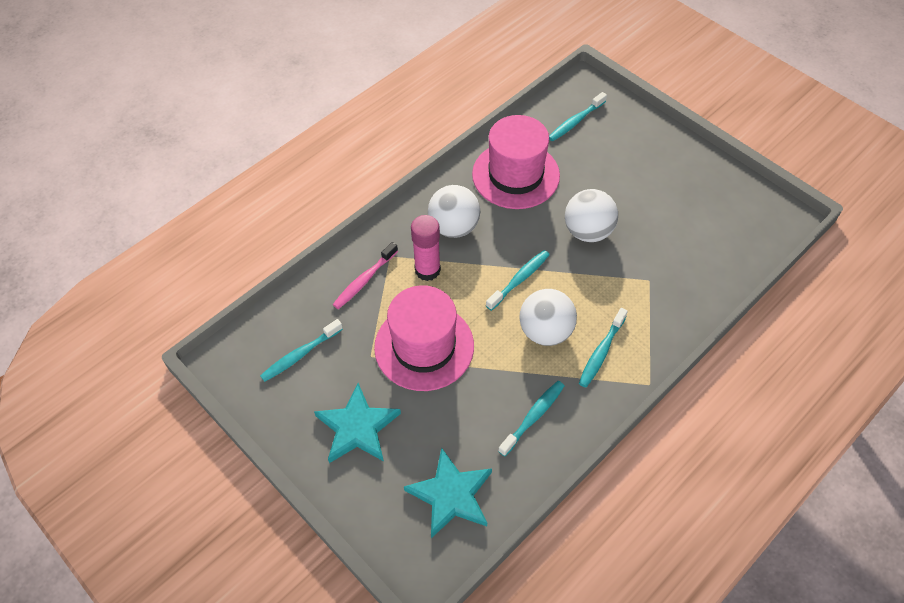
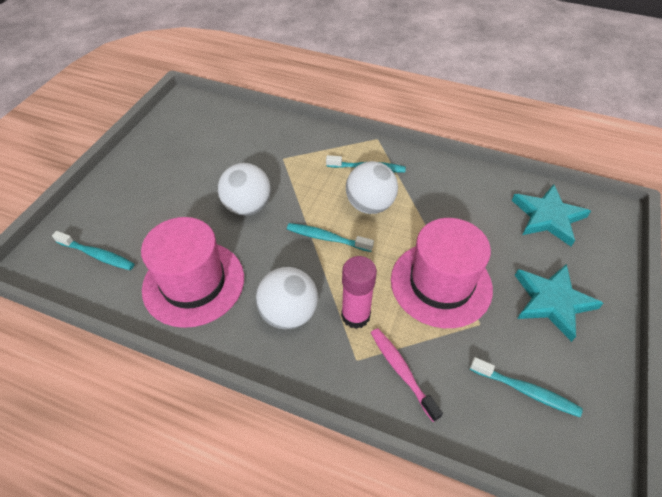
camera: 115 degrees left, 5 degrees down
pink toothbrush [333,242,398,309] -> pink toothbrush turned 135 degrees counterclockwise [371,328,443,422]
turquoise toothbrush [498,381,564,457] -> none

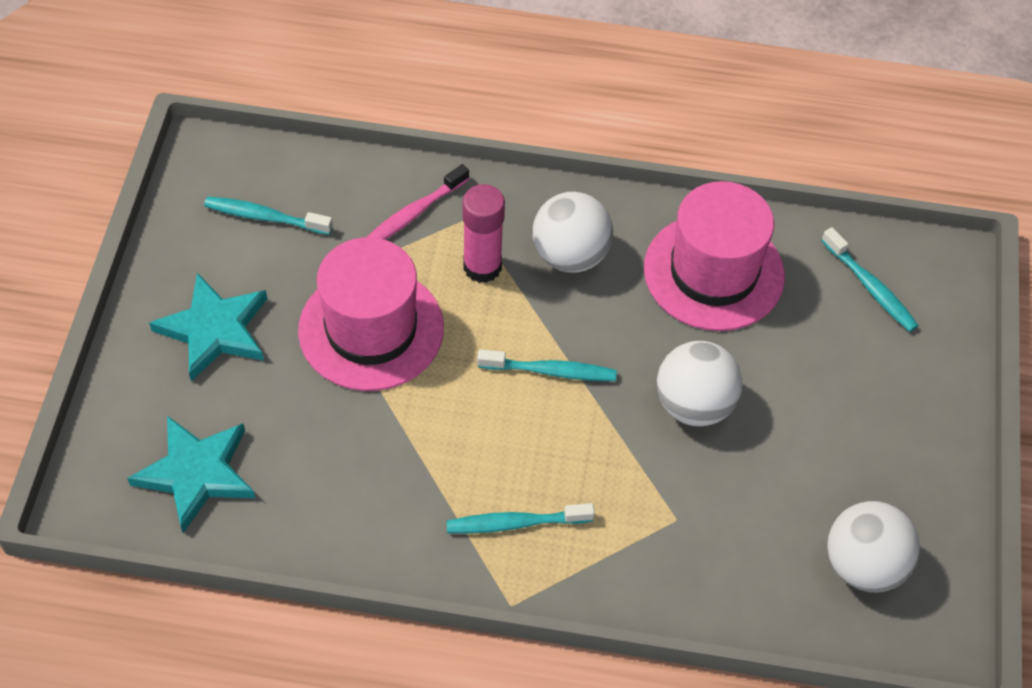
camera: 165 degrees right, 5 degrees up
turquoise toothbrush [52,231,134,270] -> turquoise toothbrush turned 135 degrees counterclockwise [821,227,919,332]
white ball [346,161,398,214] -> white ball moved to [827,501,920,592]
pink toothbrush [371,328,443,422] -> pink toothbrush turned 90 degrees clockwise [367,164,469,240]

